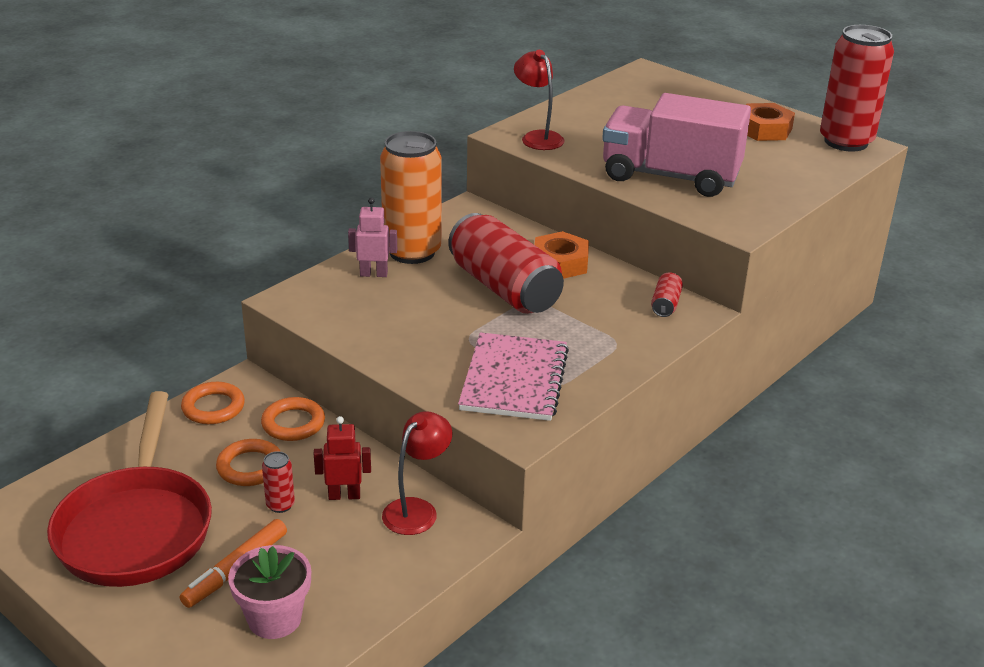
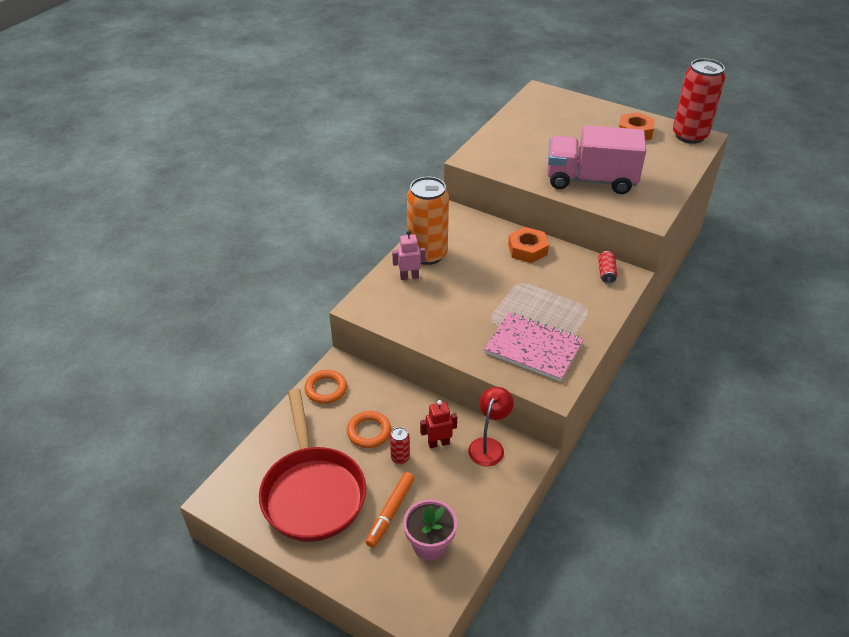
camera: 10 degrees left, 10 degrees up
orange ring [261,397,325,441] -> none
red can [448,213,564,314] -> none
pink notebook [458,332,569,421] -> pink notebook turned 60 degrees counterclockwise [484,312,584,382]
red lamp [514,50,565,150] -> none

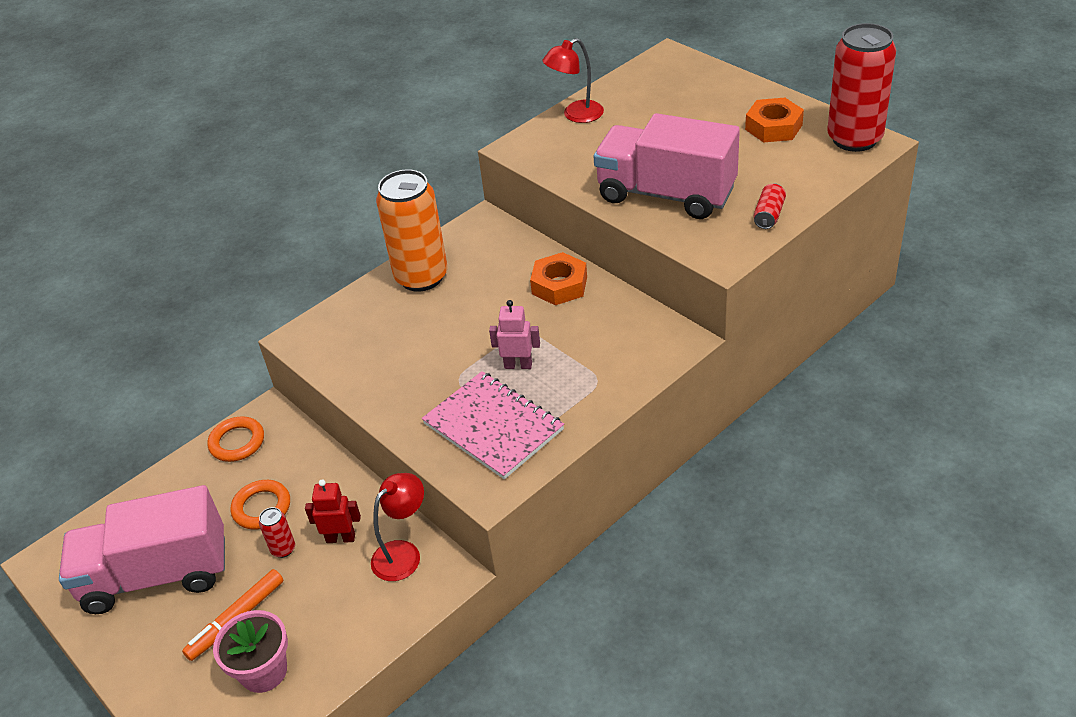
camera: 20 degrees right, 0 degrees up
red pan [259,389,366,542] -> pink truck [59,485,225,614]
pink robot [392,230,426,280] -> pink robot moved to [489,300,540,369]
red can [598,251,617,284] -> red can moved to [754,183,786,229]
none -> red lamp [542,38,604,123]

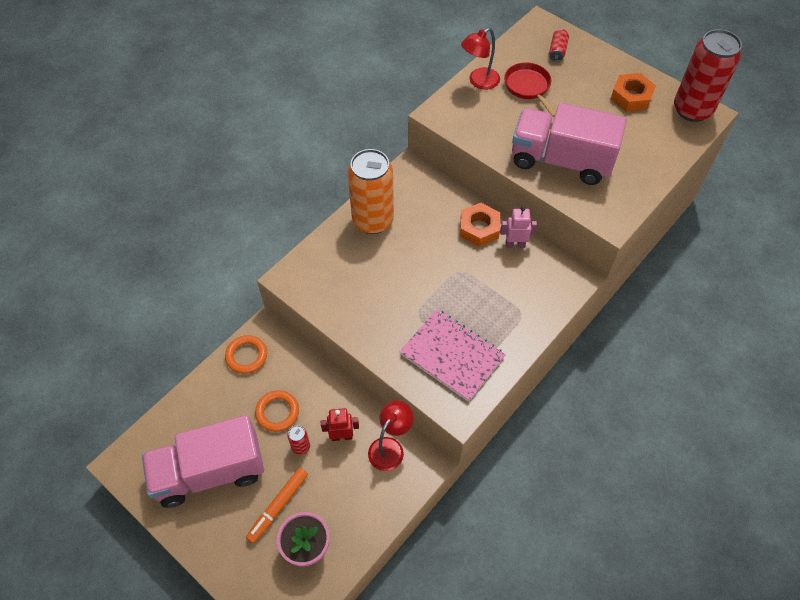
camera: 10 degrees left, 15 degrees up
pink robot [489,300,540,369] -> pink robot moved to [500,206,537,248]
red can [754,183,786,229] -> red can moved to [549,29,569,62]
none -> red pan [504,62,556,117]

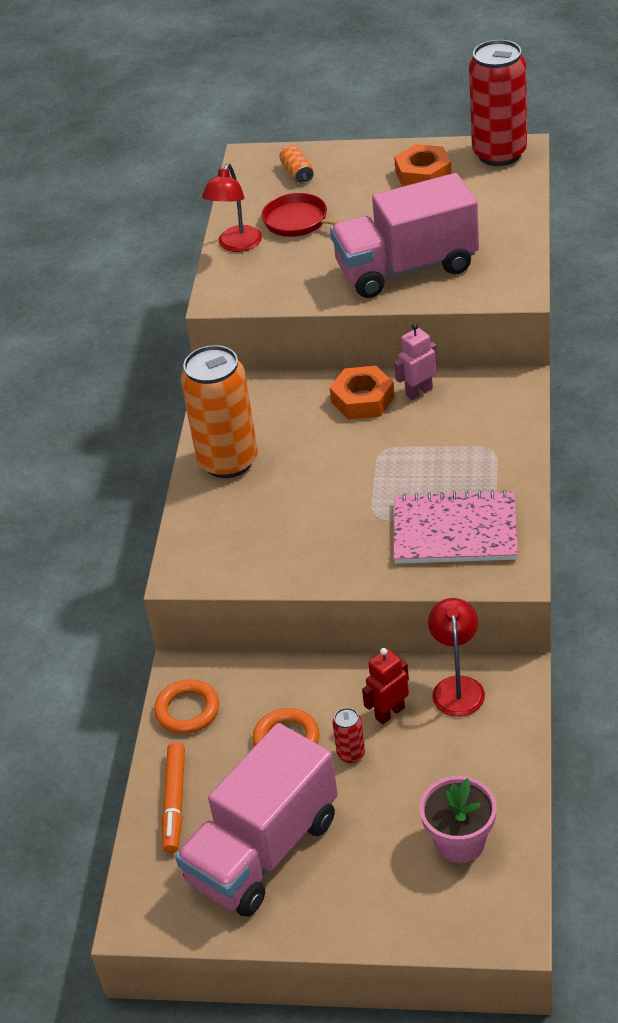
camera: 30 degrees left, 15 degrees down
orange marker [246,468,308,544] -> orange marker moved to [162,742,185,853]
red can [549,29,569,62] -> orange can [280,145,314,184]

